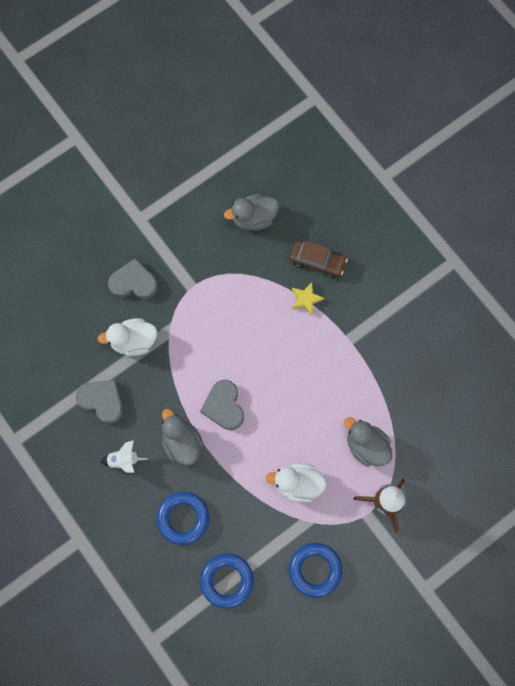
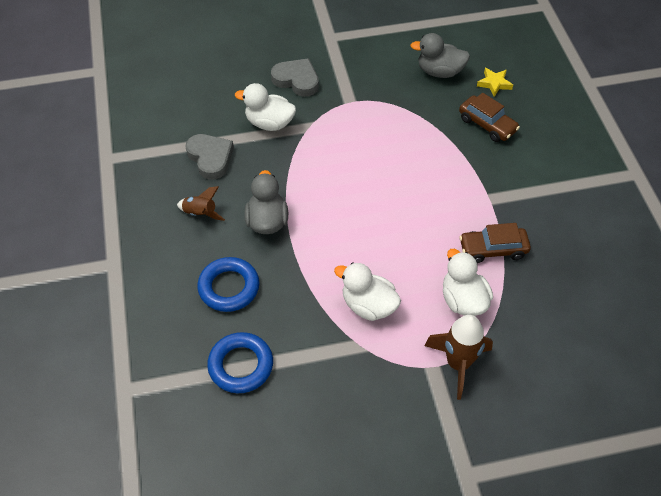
camera: 25 degrees right, 20 degrees down
white rocket [100,440,148,473] -> brown rocket [177,186,225,221]
grey heart [200,380,244,430] -> none
blue ring [289,543,342,598] -> none
yellow star [292,282,324,316] -> yellow star moved to [477,68,513,97]
grey duck [344,417,393,467] -> white duck [443,249,493,316]
none -> brown car [459,223,531,263]

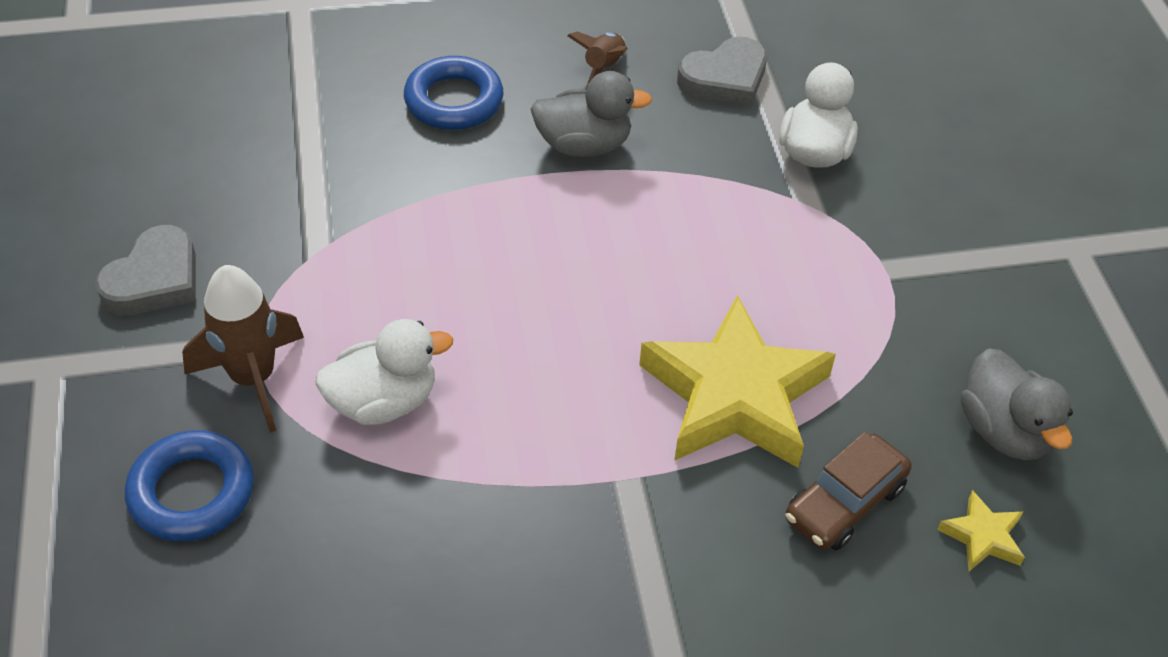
camera: 90 degrees right, 5 degrees down
blue ring [207,332,273,393] -> blue ring moved to [125,430,254,542]
grey heart [271,58,319,97] -> grey heart moved to [95,225,196,315]
white duck [334,262,401,321] -> none
grey duck [410,33,470,78] -> grey duck turned 150 degrees clockwise [961,348,1073,460]
brown car [459,223,531,263] -> none
none -> yellow star [639,295,836,468]

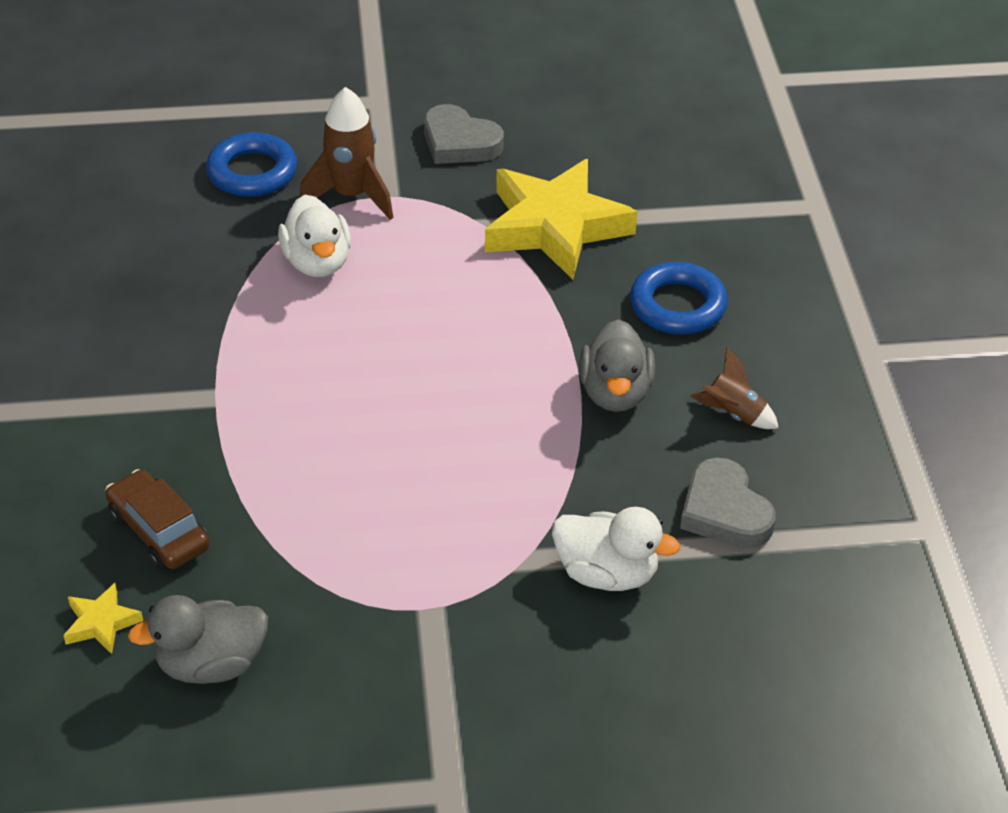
camera: 95 degrees right, 5 degrees down
yellow star [639,295,836,468] -> yellow star moved to [485,159,638,280]

